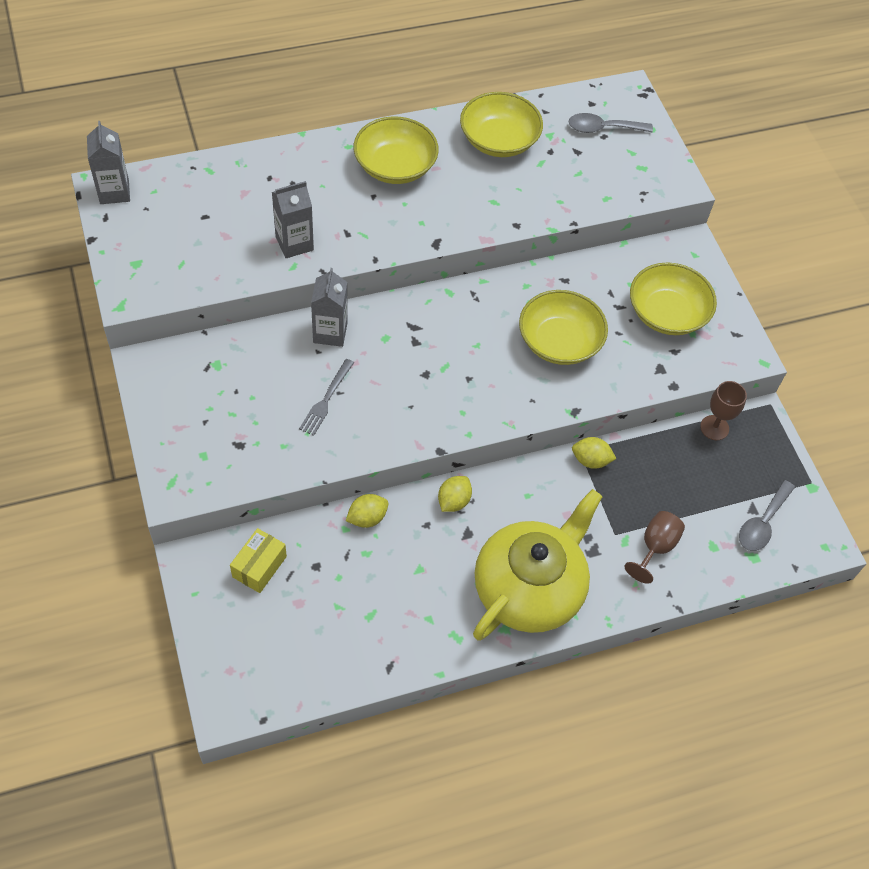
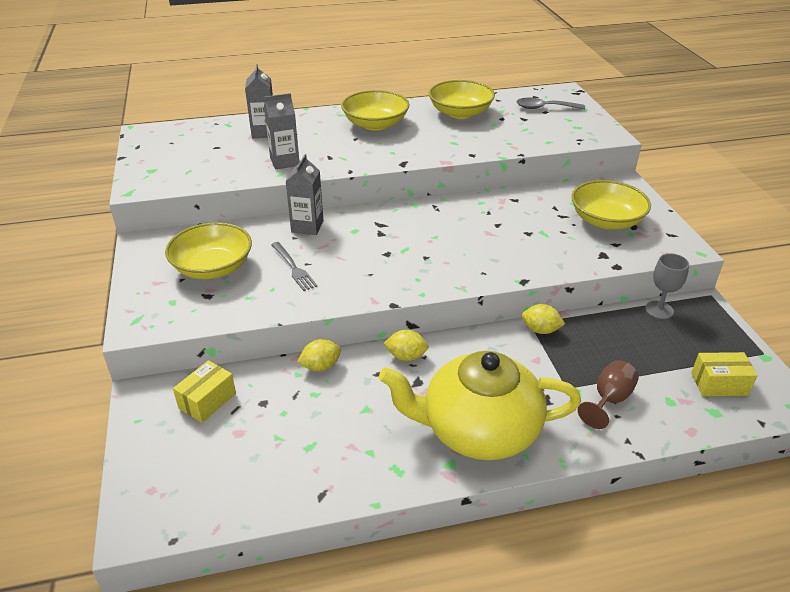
camera: 10 degrees right, 20 degrees down
grey carton [87,121,130,204] -> grey carton moved to [245,64,273,138]
grey fork [299,359,354,436] -> grey fork turned 60 degrees counterclockwise [271,242,317,291]
yellow lemon [438,476,472,512] -> yellow lemon turned 60 degrees clockwise [384,330,429,361]
yellow teapot [473,489,603,641] -> yellow teapot turned 135 degrees counterclockwise [379,351,581,460]
yellow bowl [519,290,608,365] -> yellow bowl moved to [165,222,252,279]
brown goblet [700,381,747,440] -> grey goblet [645,253,689,319]
grey spoon [739,480,795,551] -> yellow box [691,352,757,396]

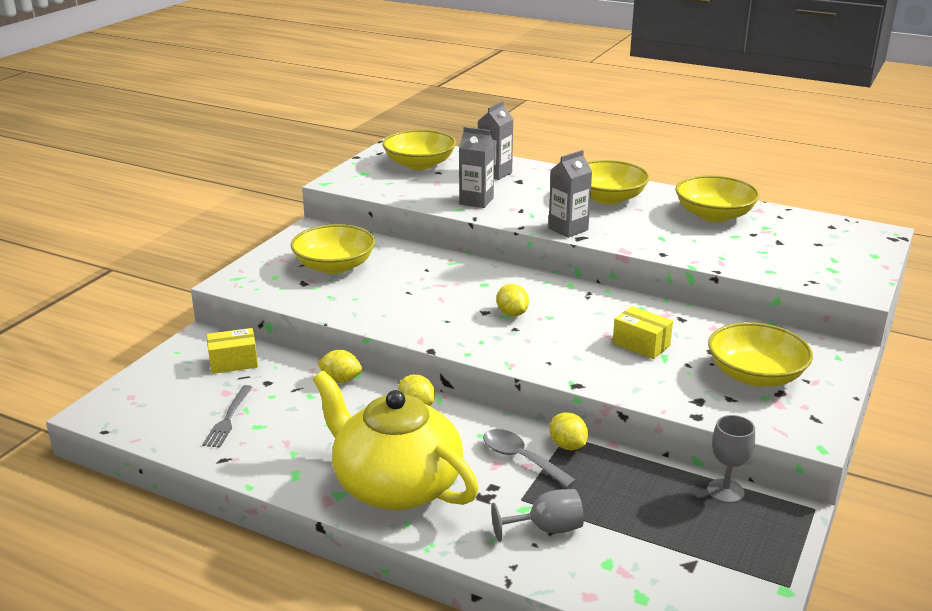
camera: 40 degrees right, 10 degrees down
grey fork [271,242,317,291] -> grey fork moved to [202,385,252,448]
grey carton [285,154,324,235] -> grey carton moved to [548,150,592,238]
grey spoon [517,98,585,110] -> grey spoon moved to [483,429,576,488]
brown goblet [578,360,639,429] -> grey goblet [491,489,584,542]
yellow box [691,352,757,396] -> yellow box moved to [613,306,673,359]
none -> yellow bowl [382,130,456,170]
none -> yellow lemon [496,284,529,316]

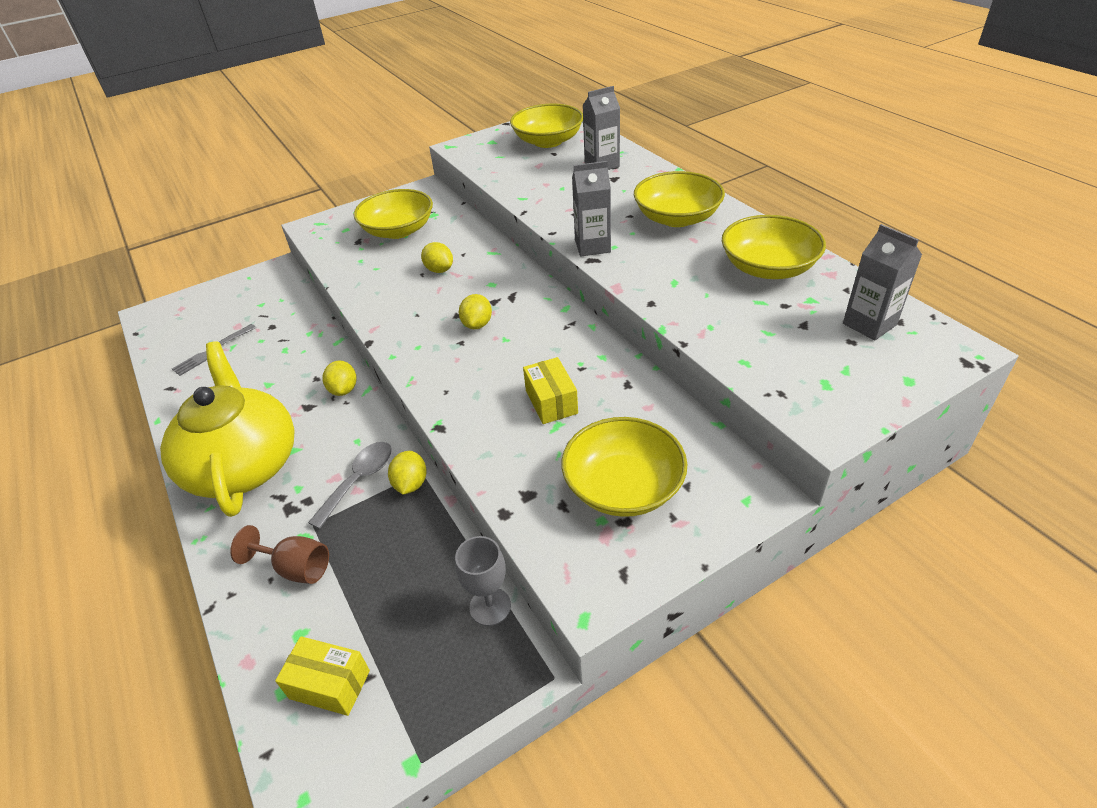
camera: 35 degrees right, 15 degrees up
yellow box [207,328,258,374] -> yellow box moved to [275,636,370,716]
yellow lemon [317,350,362,383] -> yellow lemon moved to [421,242,453,273]
grey carton [459,127,495,208] -> grey carton moved to [843,224,922,340]
grey spoon [483,429,576,488] -> grey spoon turned 45 degrees clockwise [308,442,392,529]
grey goblet [491,489,584,542] -> brown goblet [230,525,329,584]

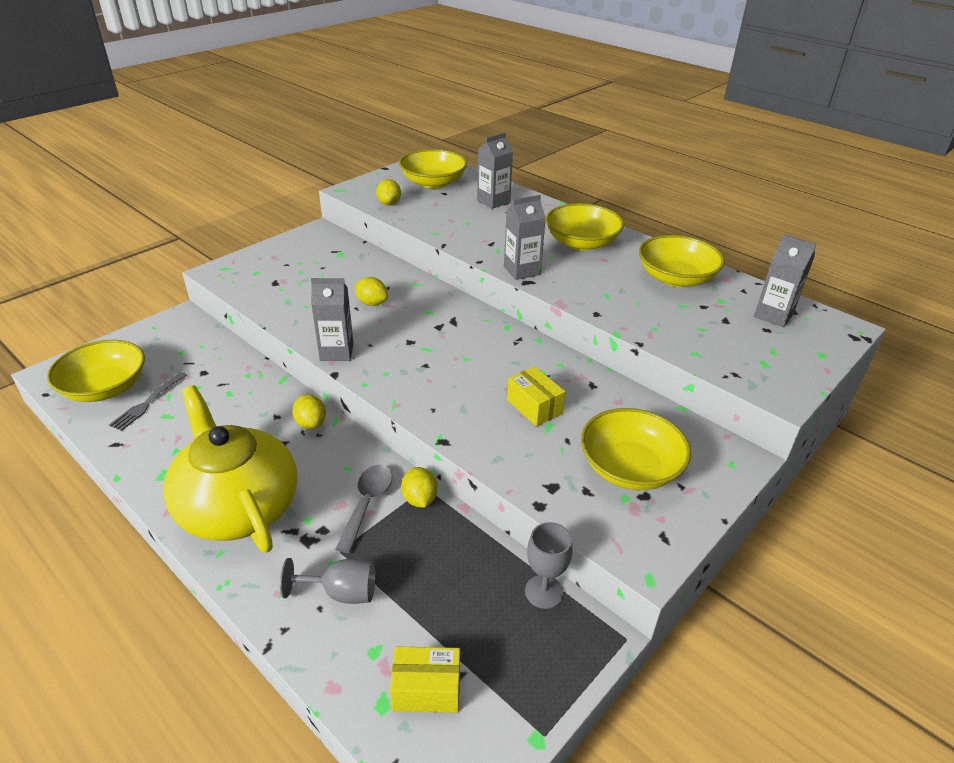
camera: 20 degrees left, 5 degrees down
brown goblet [230,525,329,584] -> grey goblet [280,558,376,604]
yellow bowl [354,189,433,239] -> yellow bowl moved to [47,340,145,402]
yellow lemon [459,294,492,329] -> yellow lemon moved to [376,179,401,205]
none -> grey carton [311,278,354,361]

